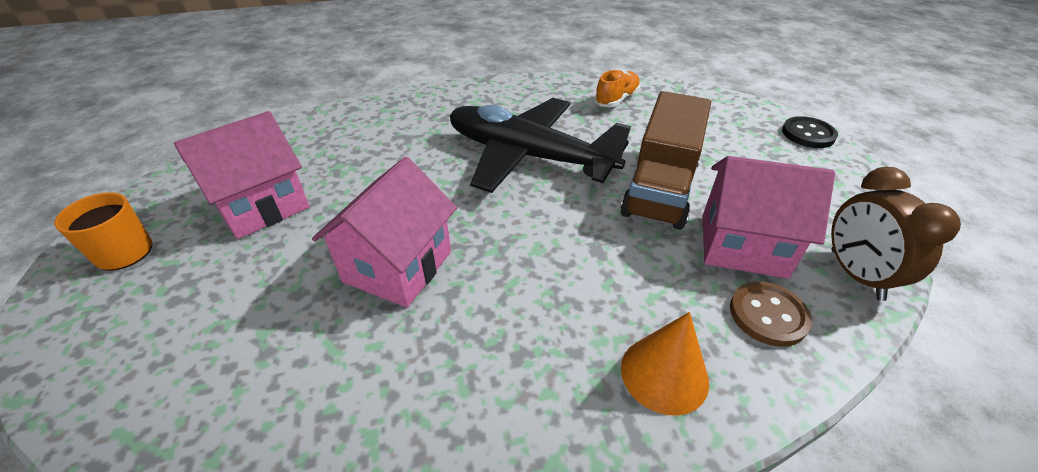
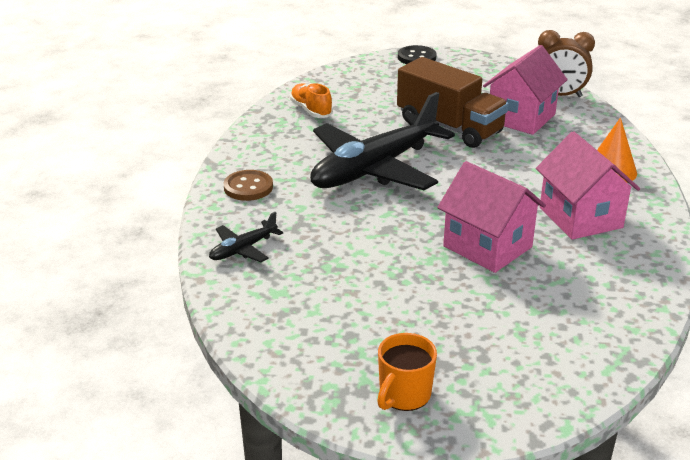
camera: 70 degrees left, 10 degrees down
pink house [174,111,310,239] -> pink house moved to [536,131,640,240]
brown button [730,281,812,347] -> brown button moved to [224,170,273,201]
none -> black plane [209,212,283,262]

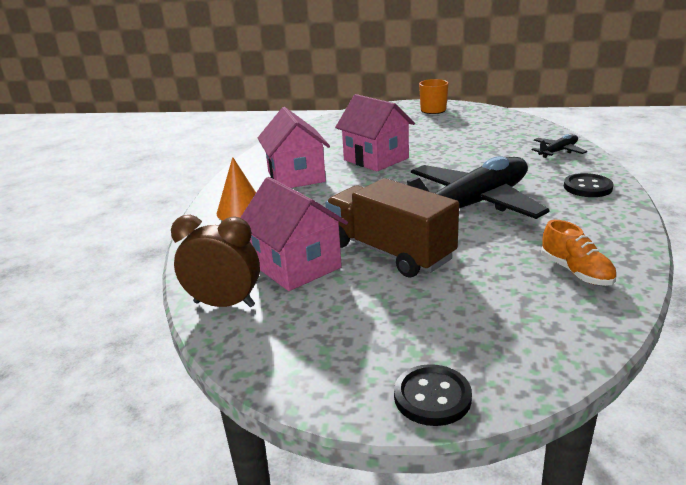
camera: 175 degrees left, 5 degrees down
brown button [224,170,273,201] -> black button [564,173,613,197]
pink house [483,45,568,135] -> pink house turned 75 degrees counterclockwise [240,177,348,291]

